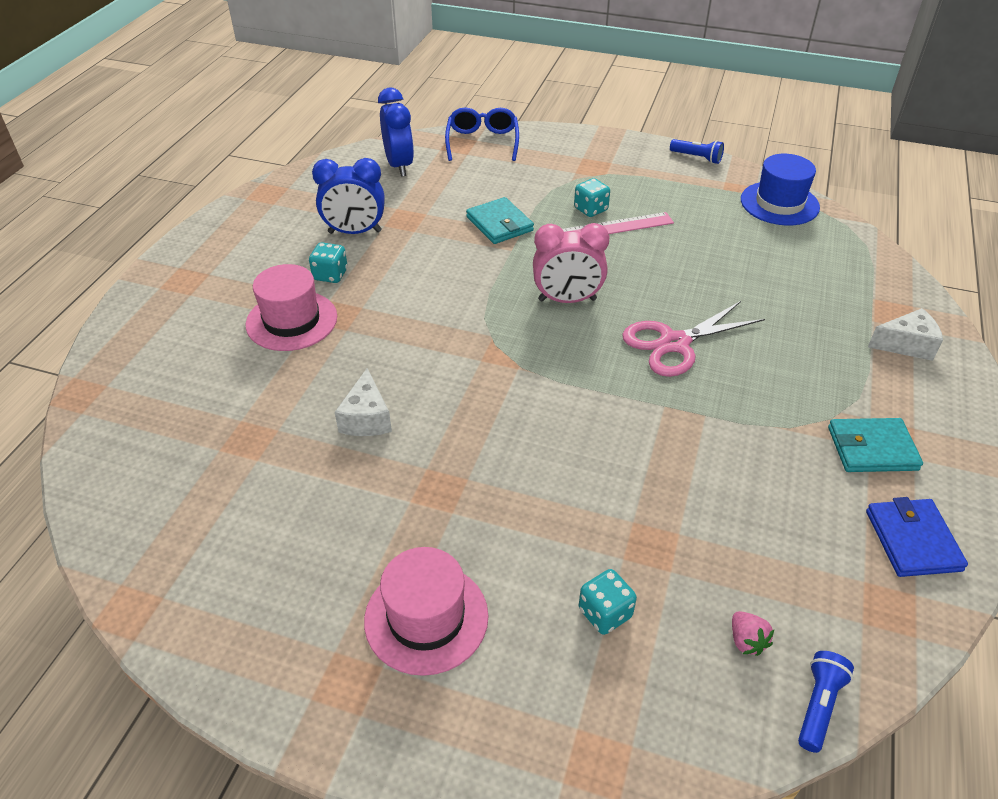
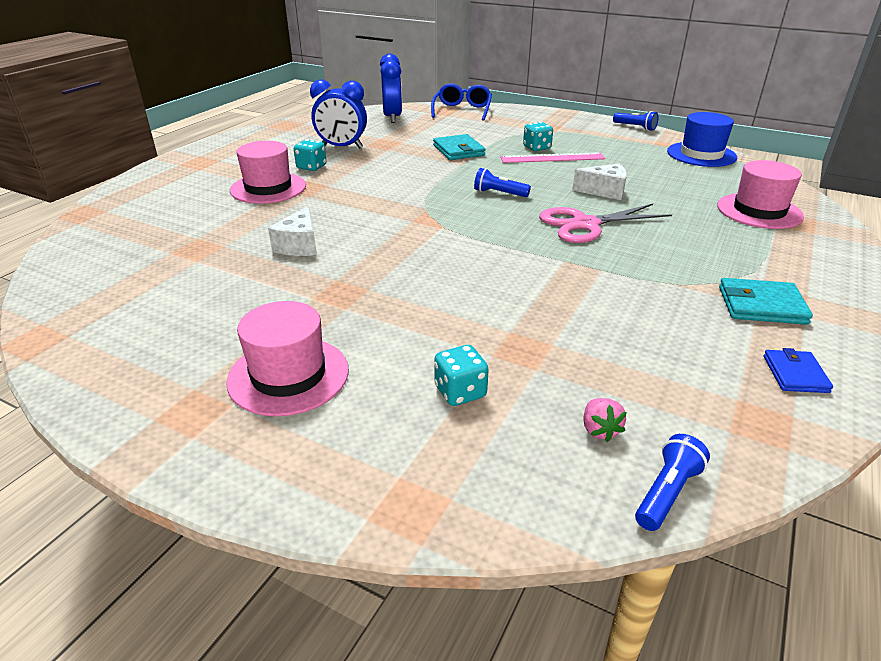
camera: 10 degrees right, 10 degrees down
pink clock [533,223,610,303] -> blue flashlight [474,168,531,197]
blue wallet [866,497,968,577] -> blue wallet [764,348,833,393], size x0.66
white cheese [868,308,943,361] -> white cheese moved to [572,164,627,200]
none -> pink hat [717,160,804,229]

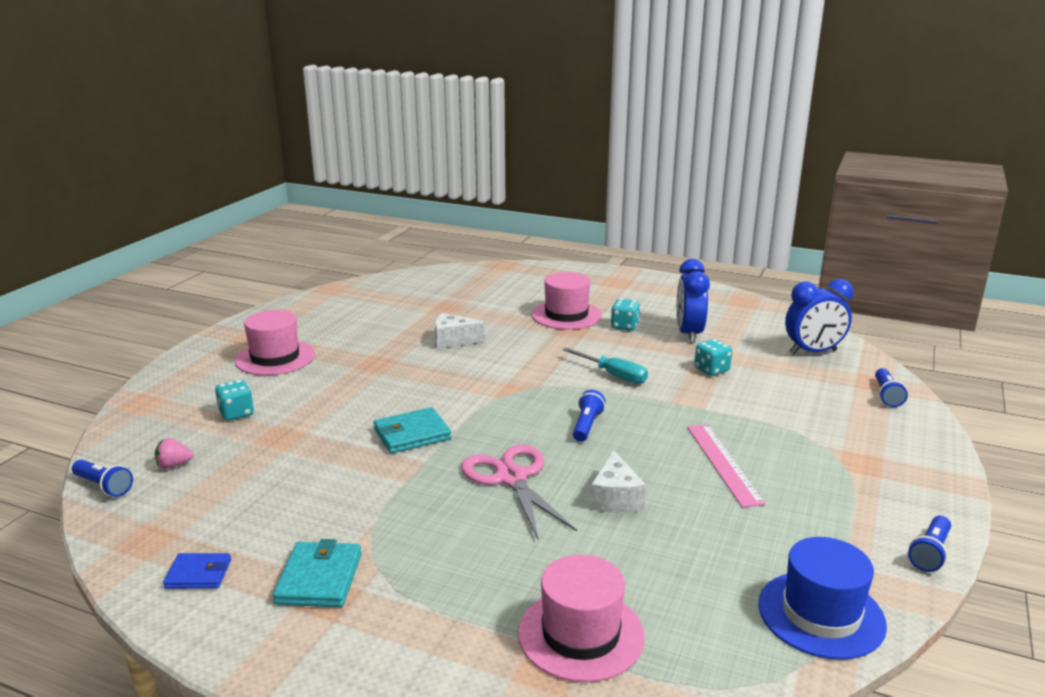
camera: 85 degrees right, 10 degrees down
blue glasses [431,83,492,121] -> blue flashlight [875,368,908,407]
turquoise wallet [433,134,486,160] -> turquoise wallet moved to [374,407,451,454]
turquoise dice [523,122,553,151] -> turquoise dice moved to [694,339,732,376]
none -> turquoise screwdriver [563,348,648,384]

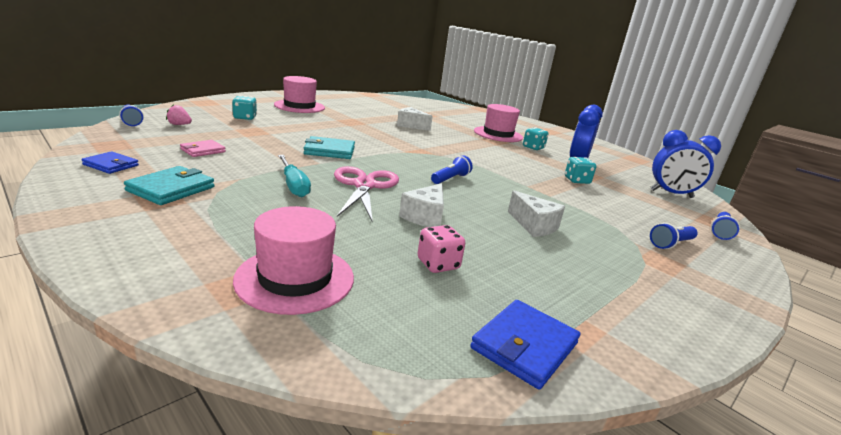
camera: 20 degrees right, 0 degrees up
turquoise screwdriver [563,348,648,384] -> turquoise screwdriver moved to [278,155,311,197]
pink ruler [687,424,766,508] -> white cheese [508,190,565,237]
blue hat [758,537,887,660] -> blue wallet [470,300,580,390]
blue flashlight [908,516,951,572] -> blue flashlight moved to [650,223,697,249]
none -> pink wallet [180,140,226,157]
none -> pink dice [417,225,465,273]

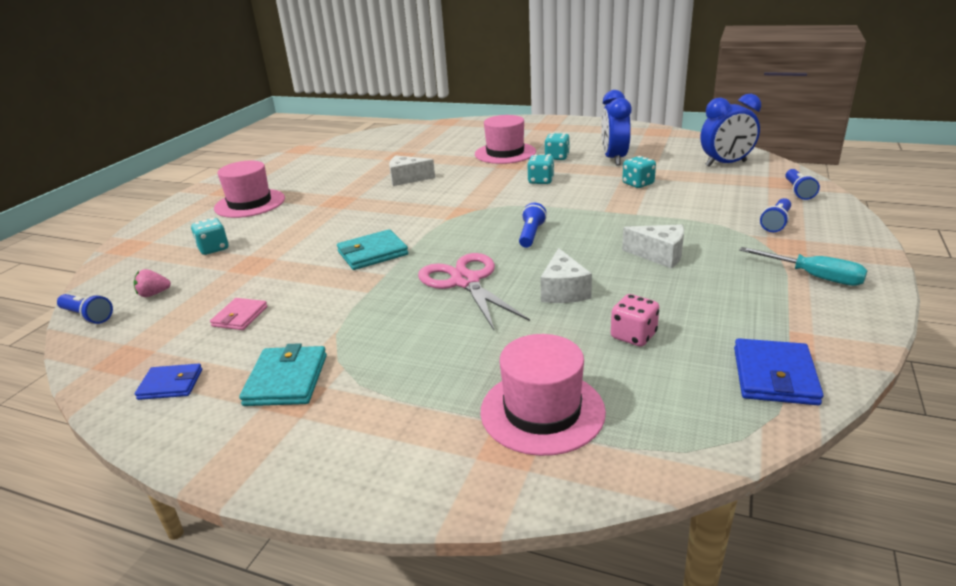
camera: 20 degrees left, 5 degrees up
turquoise screwdriver [278,155,311,197] -> turquoise screwdriver moved to [739,247,867,286]
none -> turquoise dice [527,155,554,184]

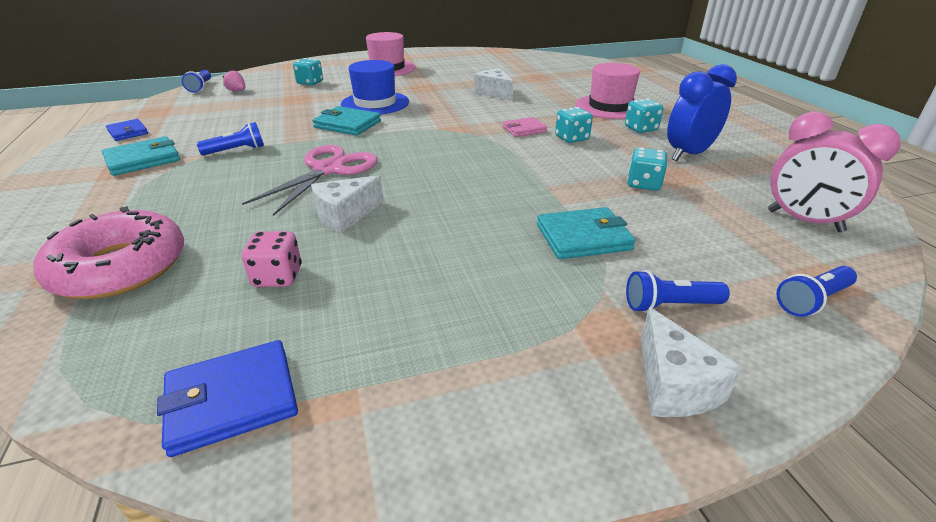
camera: 50 degrees right, 5 degrees up
pink wallet [210,298,268,330] -> pink wallet moved to [503,117,547,137]
pink hat [480,334,606,456] -> pink donut [34,206,184,299]
blue flashlight [519,203,547,248] -> blue flashlight moved to [197,122,264,155]
white cheese [622,224,684,269] -> white cheese moved to [641,307,742,417]
blue clock [700,94,761,167] -> pink clock [768,111,901,232]
turquoise screwdriver [739,247,867,286] -> none
none -> blue hat [341,60,409,114]
none -> turquoise wallet [537,207,636,259]

